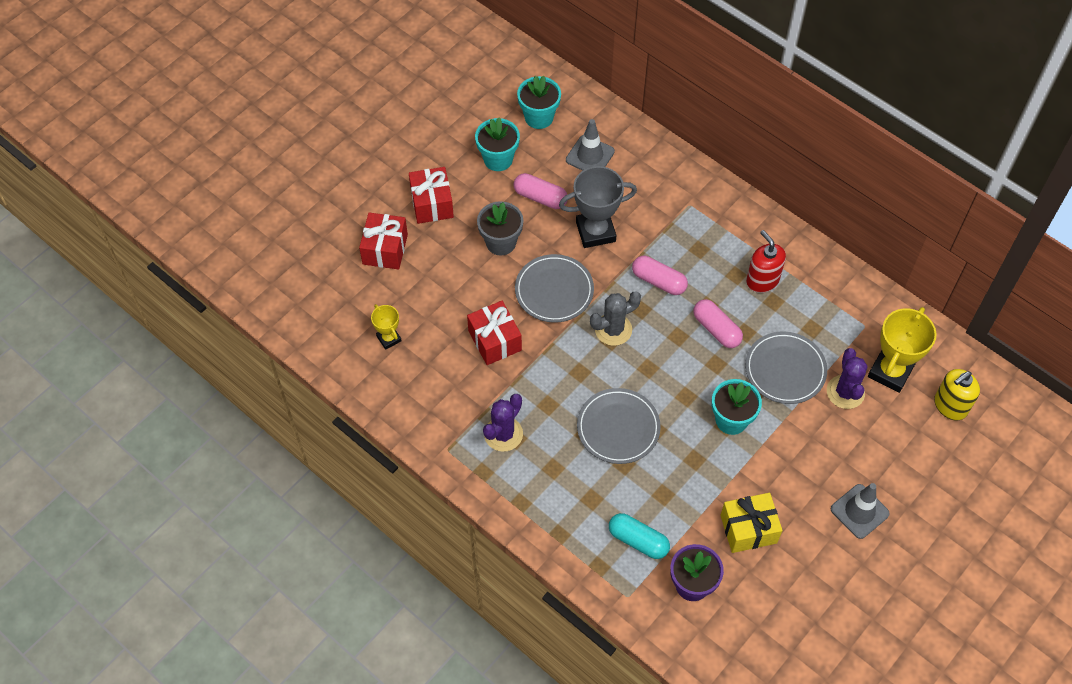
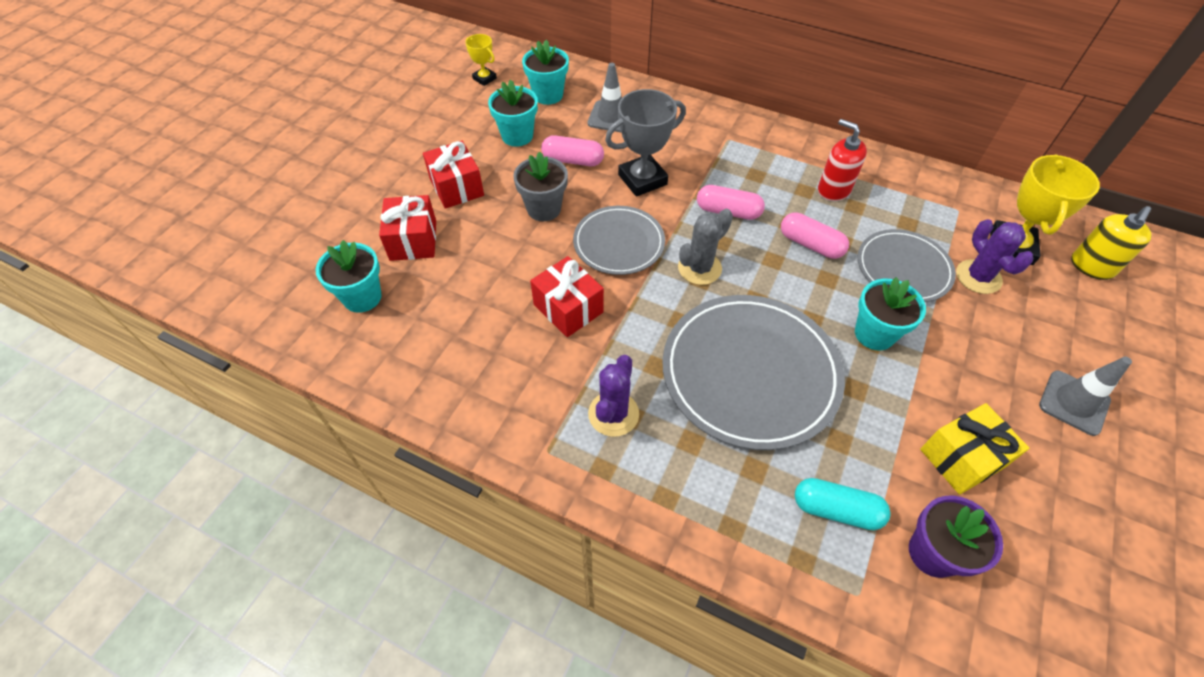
camera: 15 degrees left, 5 degrees down
yellow trophy [371,304,401,350] -> yellow trophy moved to [465,34,497,86]
grey plate [577,388,661,464] -> grey plate [662,295,845,450], size x1.69
none -> turquoise flower pot [316,240,382,313]

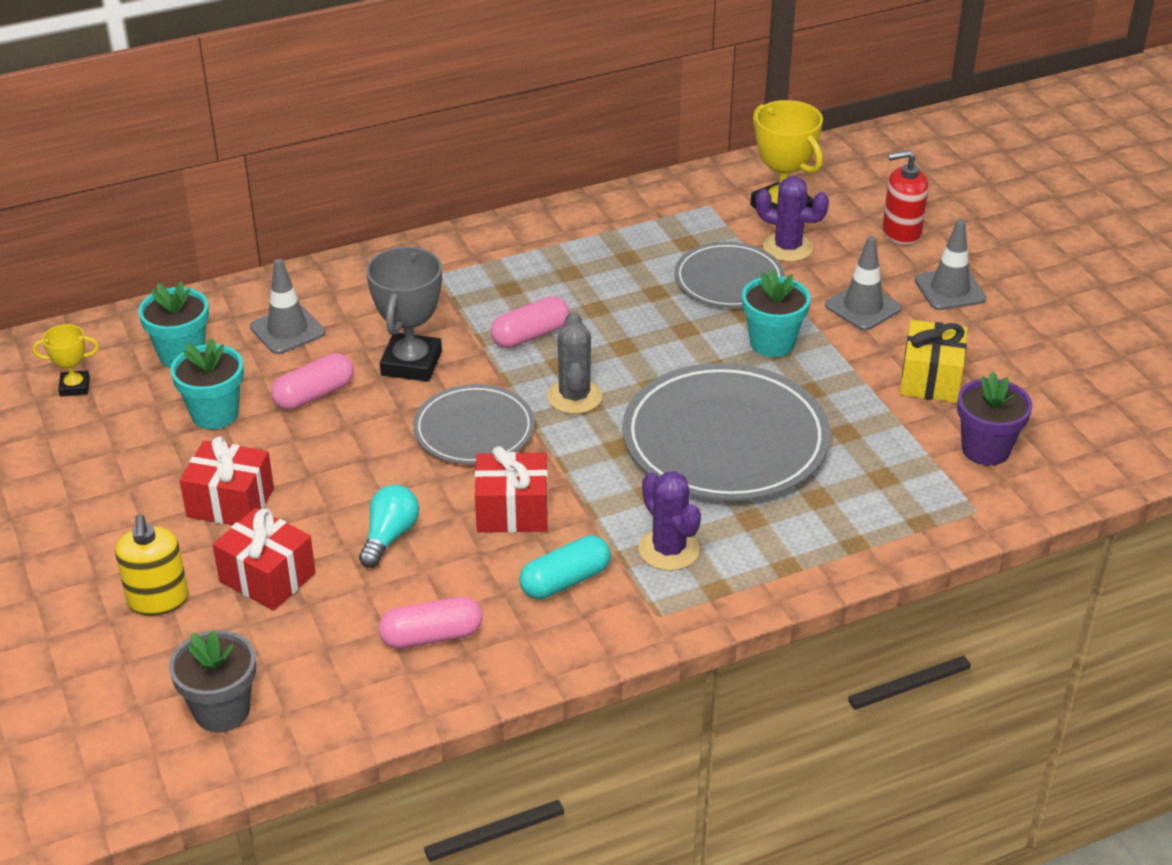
camera: 50 degrees left, 15 degrees down
turquoise flower pot [316,240,382,313] -> none
grey flower pot [513,152,568,221] -> grey flower pot moved to [169,630,256,732]
pink capsule [781,212,849,259] -> pink capsule moved to [379,597,482,649]
turquoise capsule [795,478,891,530] -> turquoise capsule moved to [519,535,611,599]
red soap dispenser [818,119,867,201] -> red soap dispenser moved to [883,150,928,245]
yellow soap dispenser [1071,206,1151,280] -> yellow soap dispenser moved to [115,514,188,616]
none -> turquoise light bulb [359,485,419,568]
none -> grey traffic cone [825,236,902,331]

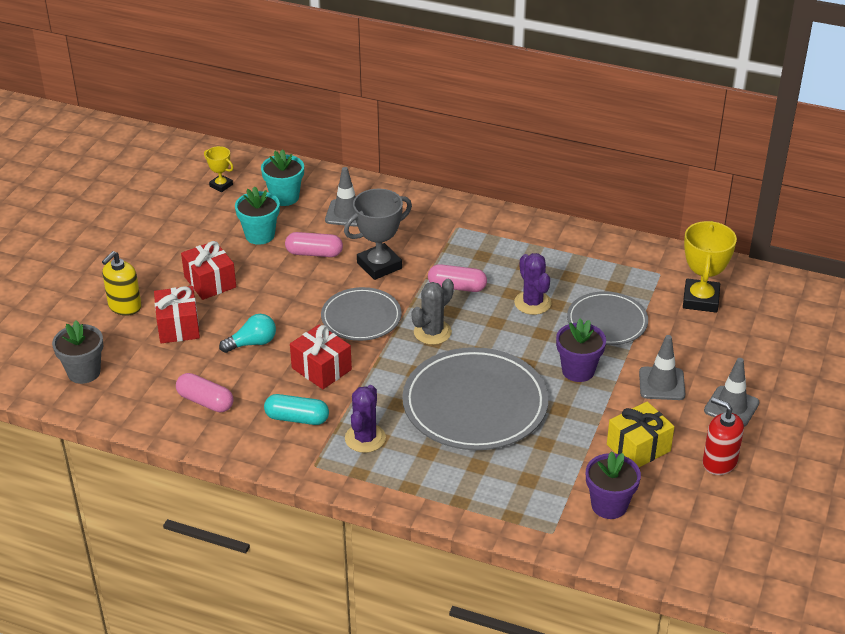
camera: 45 degrees right, 0 degrees up
turquoise flower pot [742,268,811,357] -> purple flower pot [556,319,606,382]
purple cactus [756,176,829,262] -> purple cactus moved to [514,253,552,315]
red soap dispenser [883,150,928,245] -> red soap dispenser moved to [703,397,744,475]

